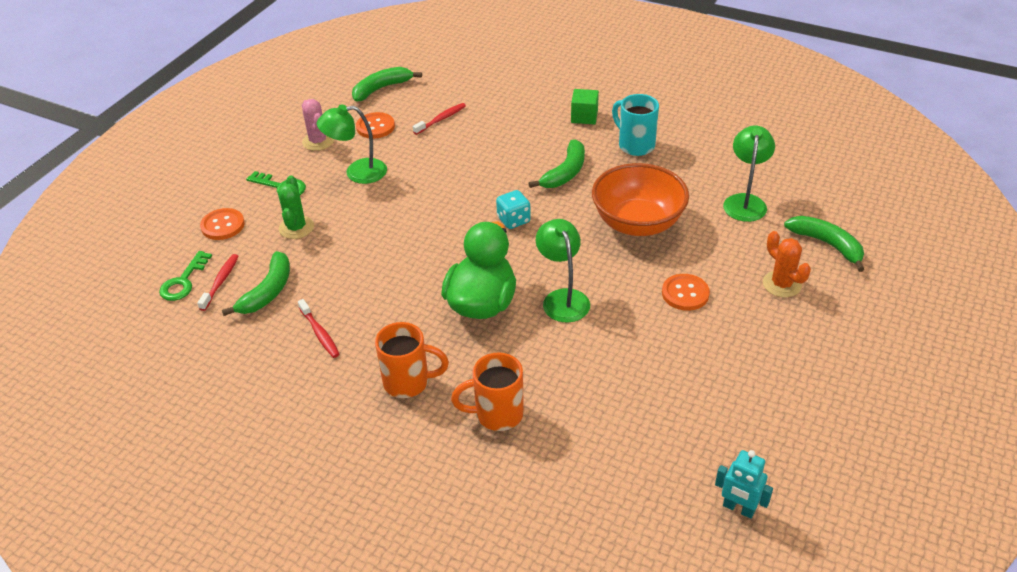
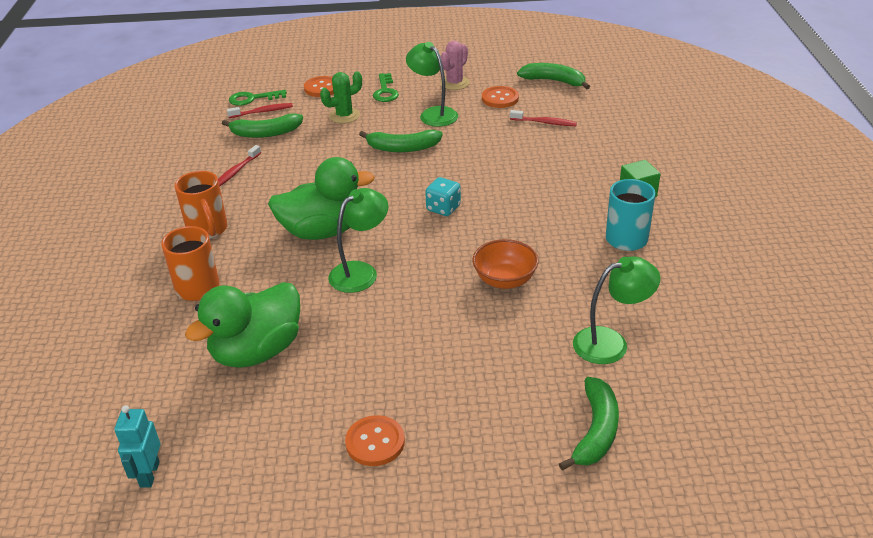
camera: 60 degrees right, 5 degrees down
green banana [529,140,585,188] -> green banana moved to [359,130,443,152]
orange bowl [592,163,689,236] -> orange bowl [472,239,539,289], size x0.61
orange button [662,274,710,311] -> orange button moved to [345,415,405,466]
orange cactus [763,231,811,298] -> none
none -> green duck [185,282,300,368]

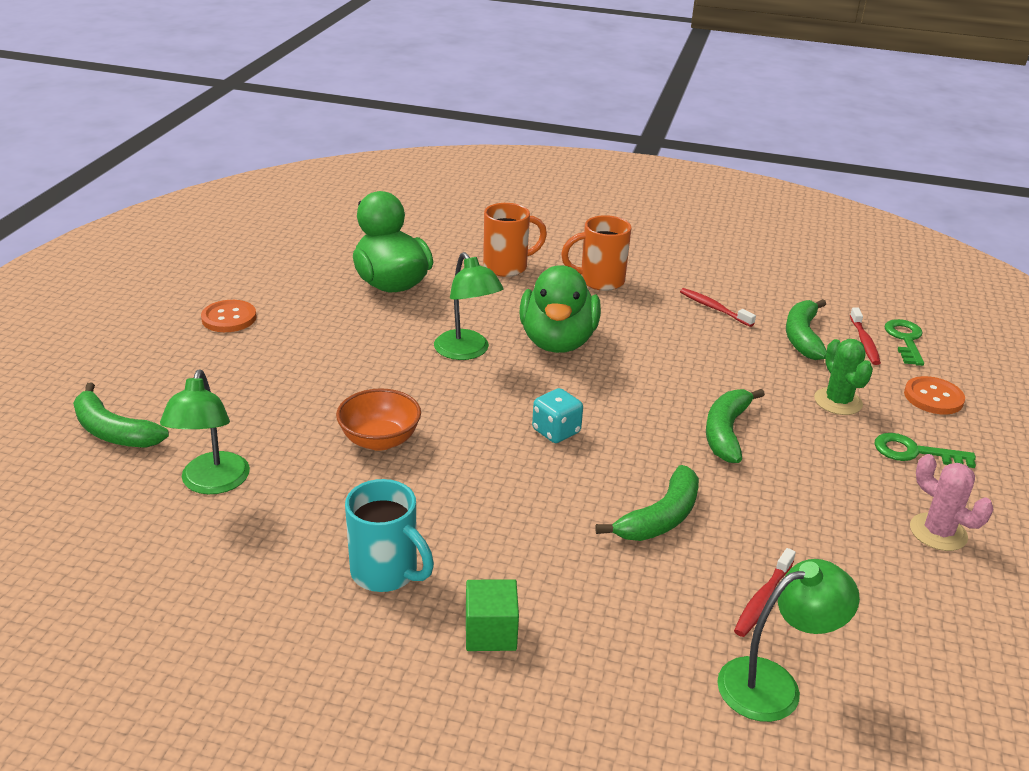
camera: 105 degrees right, 5 degrees down
turquoise robot [114,405,160,488] -> none
green lamp [406,42,458,127] -> green lamp moved to [717,559,860,722]
orange button [482,86,519,108] -> none
green banana [517,63,590,89] -> green banana moved to [595,465,699,541]

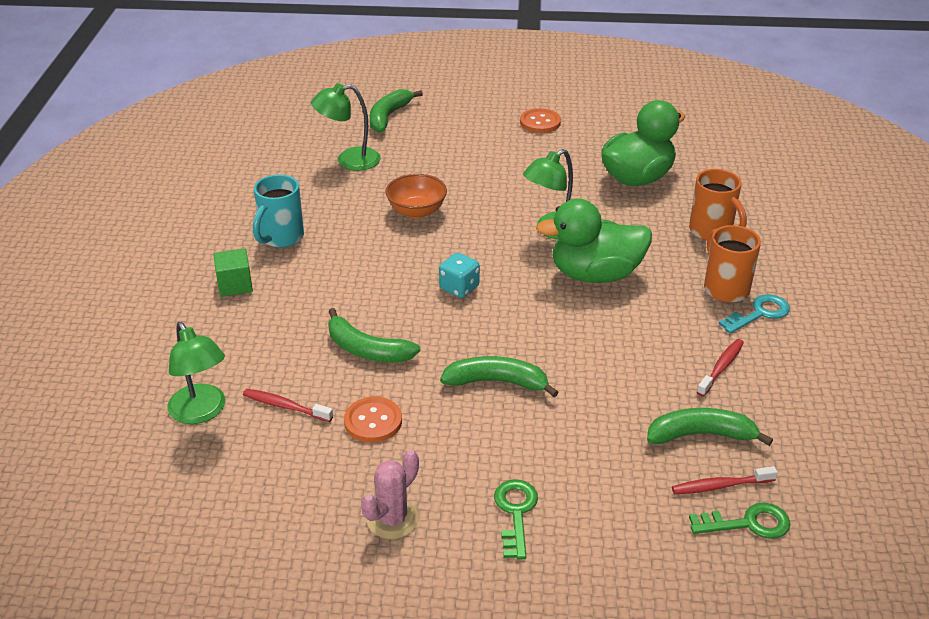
camera: 80 degrees right, 5 degrees up
green cactus [814,339,873,415] -> none
orange button [904,376,965,414] -> orange button moved to [344,397,402,443]
none -> turquoise key [718,294,790,334]

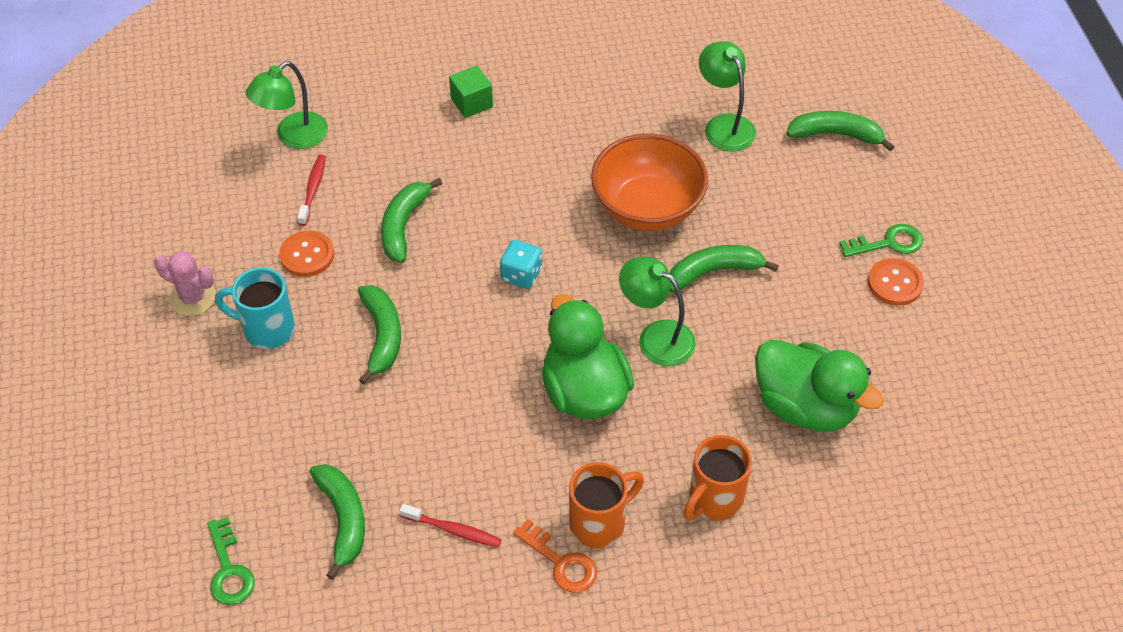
camera: 75 degrees right, 15 degrees up
turquoise mug [253,175,304,248] -> turquoise mug moved to [215,267,295,349]
orange bowl [385,174,447,218] -> orange bowl [591,134,708,231], size x1.64
green key [494,479,538,559] -> green key moved to [839,224,923,257]
red toothbrush [672,466,778,494] -> none
turquoise key [718,294,790,334] -> orange key [513,519,597,593]
none -> green banana [669,245,779,293]

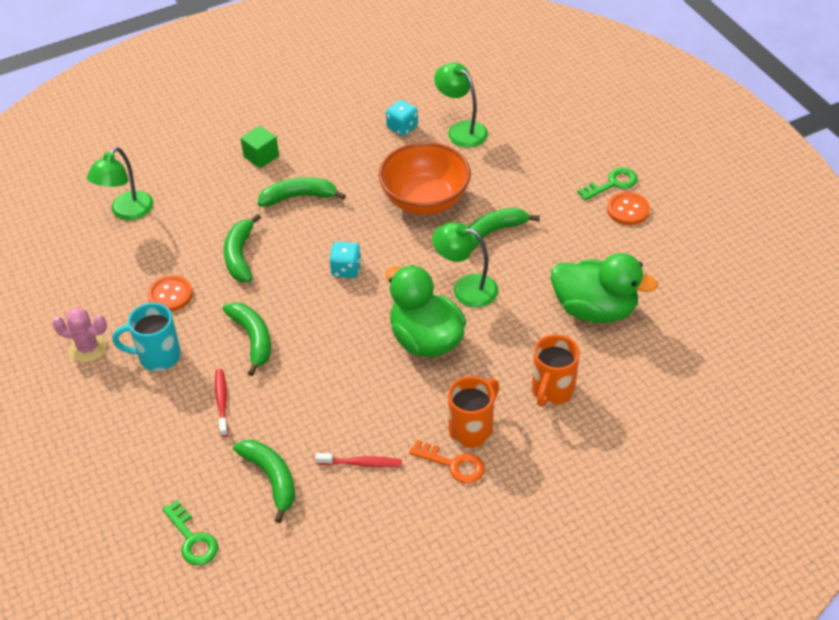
camera: 15 degrees left, 5 degrees down
red toothbrush [297,154,326,226] -> red toothbrush moved to [215,369,228,437]
green banana [786,111,894,151] -> green banana moved to [258,177,346,207]
none -> turquoise dice [386,100,418,136]

